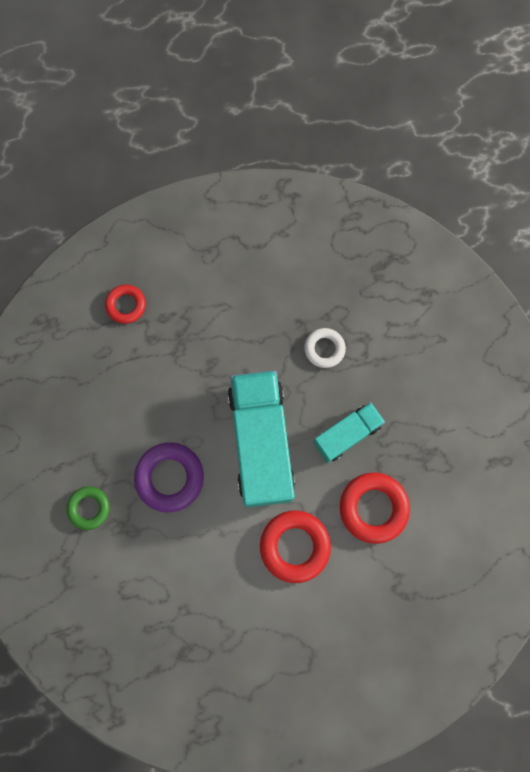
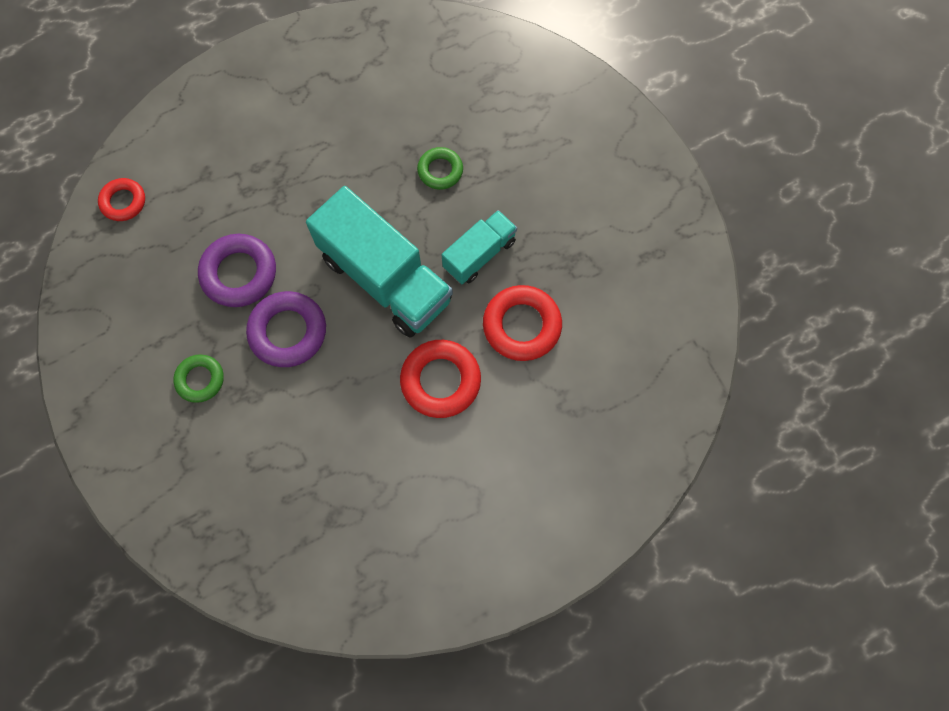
camera: 10 degrees left, 5 degrees down
red ring [105,285,146,324] -> red ring moved to [98,178,145,221]
turquoise truck [228,370,295,508] -> turquoise truck turned 150 degrees clockwise [306,186,453,338]
white ring [304,328,346,368] -> green ring [417,147,463,190]
none -> purple ring [198,234,276,307]

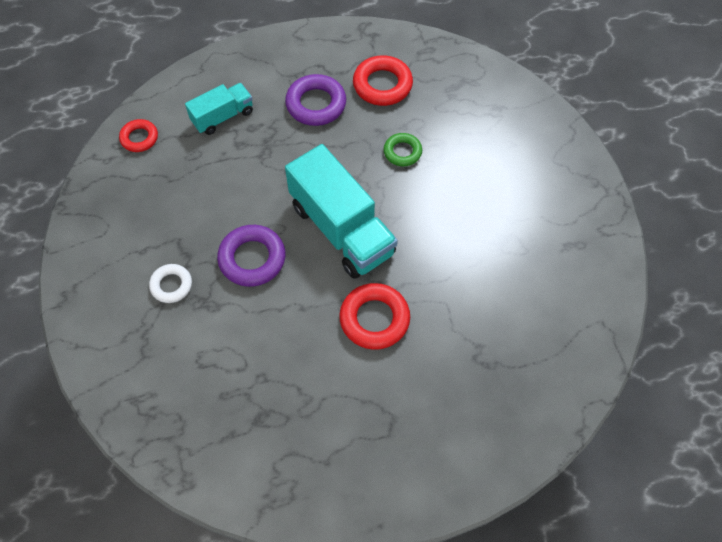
camera: 10 degrees right, 10 degrees down
green ring [173,354,224,403] -> white ring [149,264,192,303]
purple ring [198,234,276,307] -> purple ring moved to [285,74,346,126]
turquoise truck [442,210,517,284] -> turquoise truck moved to [185,83,253,135]
red ring [483,285,562,361] -> red ring moved to [353,55,413,106]

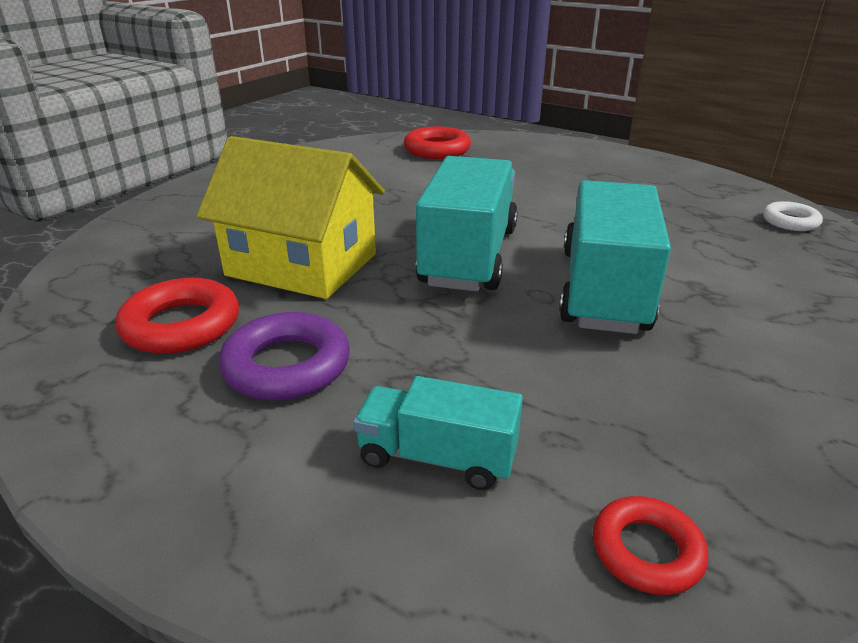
camera: 130 degrees left, 30 degrees down
white ring [149,264,192,303] -> white ring moved to [763,201,823,231]
purple ring [217,225,286,287] -> turquoise truck [559,180,671,334]
red ring [339,283,410,350] -> red ring moved to [404,126,471,159]
green ring [384,133,422,167] -> yellow house [196,136,385,299]

